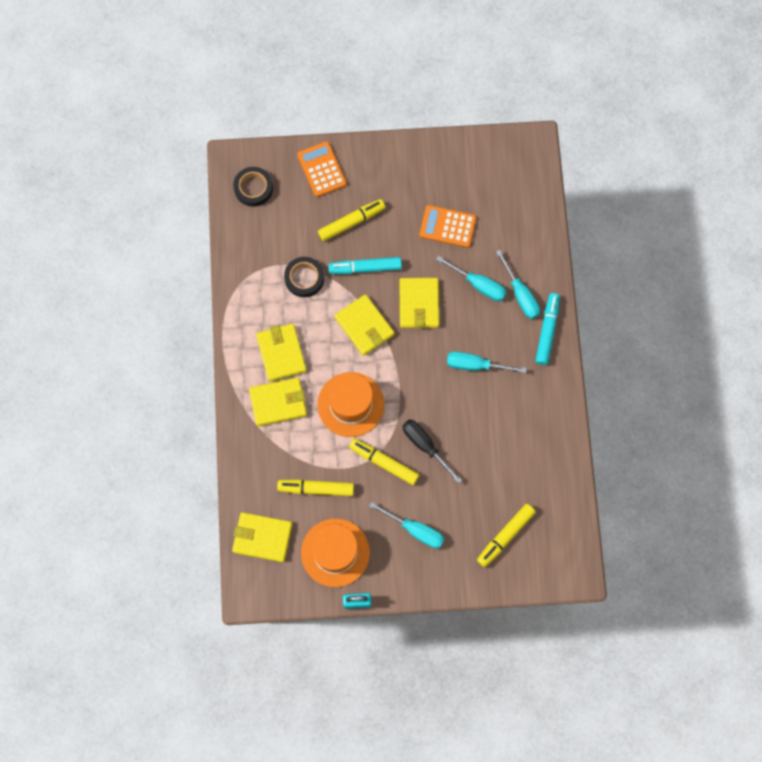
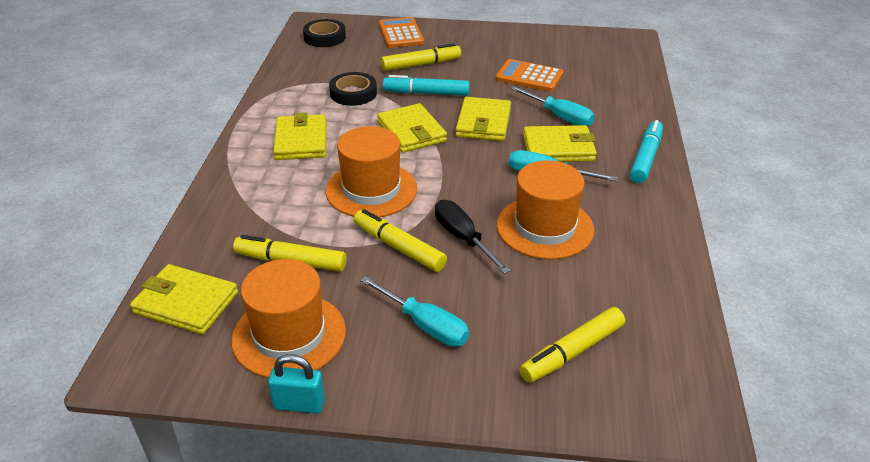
camera: 10 degrees right, 35 degrees down
yellow wallet [249,378,307,426] -> yellow wallet moved to [523,125,597,162]
turquoise screwdriver [496,250,540,319] -> none
none -> orange hat [497,160,594,260]

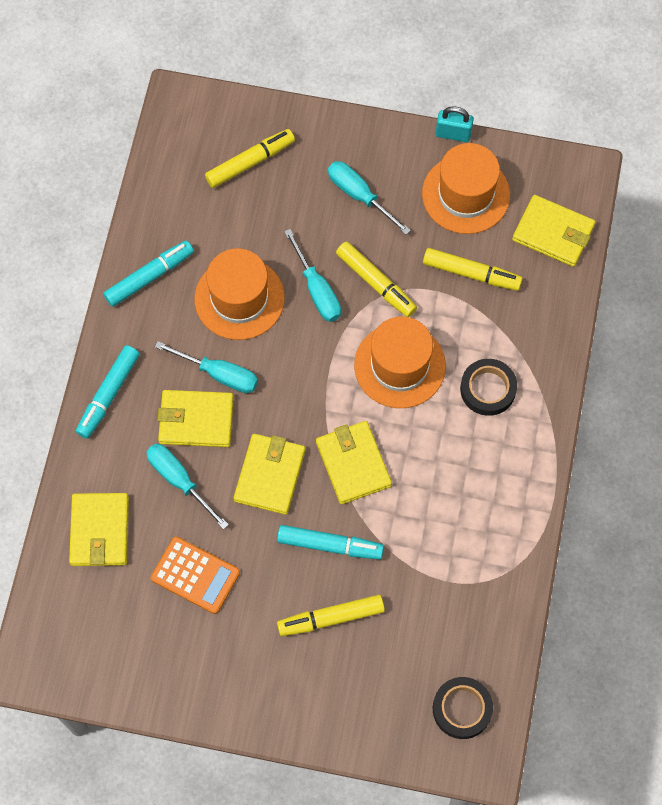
camera: 175 degrees left, 30 degrees up
yellow wallet [273,112,326,160] -> yellow wallet moved to [69,493,129,566]
black tape [329,72,377,106] -> black tape moved to [460,359,517,416]
orange calculator [379,17,424,48] -> none
black screwdriver [435,200,511,274] -> turquoise screwdriver [284,229,341,322]
none -> turquoise marker [103,240,194,307]

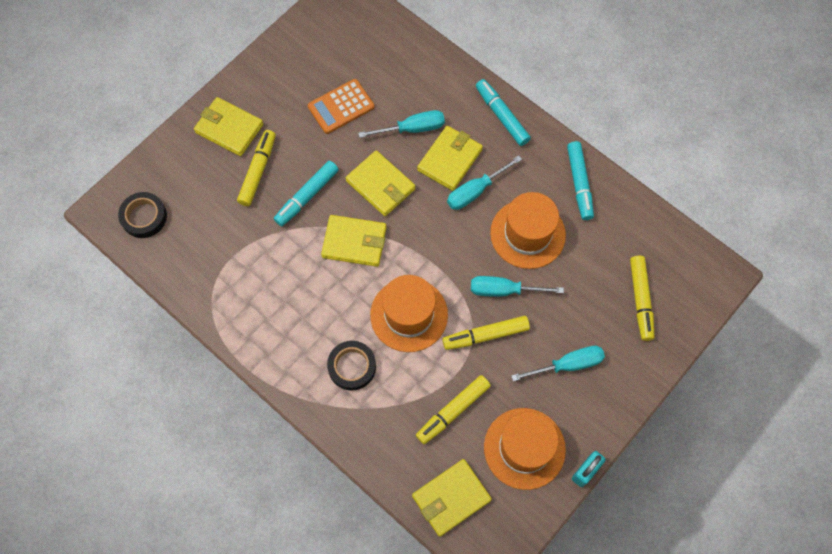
camera: 120 degrees right, 0 degrees up
yellow wallet [69,493,129,566] -> yellow wallet moved to [194,97,263,156]

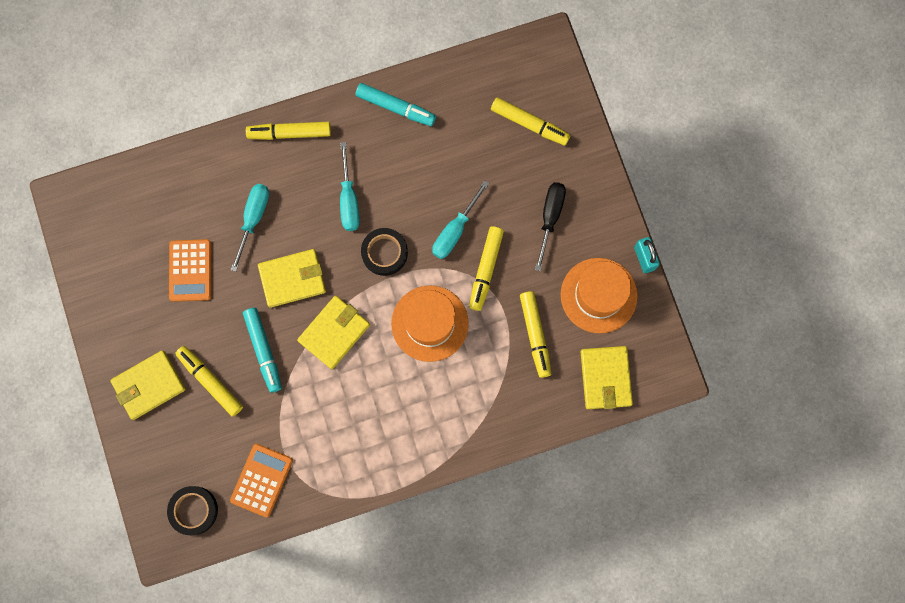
camera: 60 degrees left, 10 degrees up
black tape [327,341,376,391] -> black tape moved to [361,228,408,276]
yellow wallet [417,126,483,191] -> none
turquoise marker [476,79,531,146] -> yellow marker [246,122,331,140]
orange hat [490,192,566,269] -> none
turquoise screwdriver [511,346,605,381] -> black screwdriver [535,182,566,271]
none -> orange calculator [230,444,293,517]

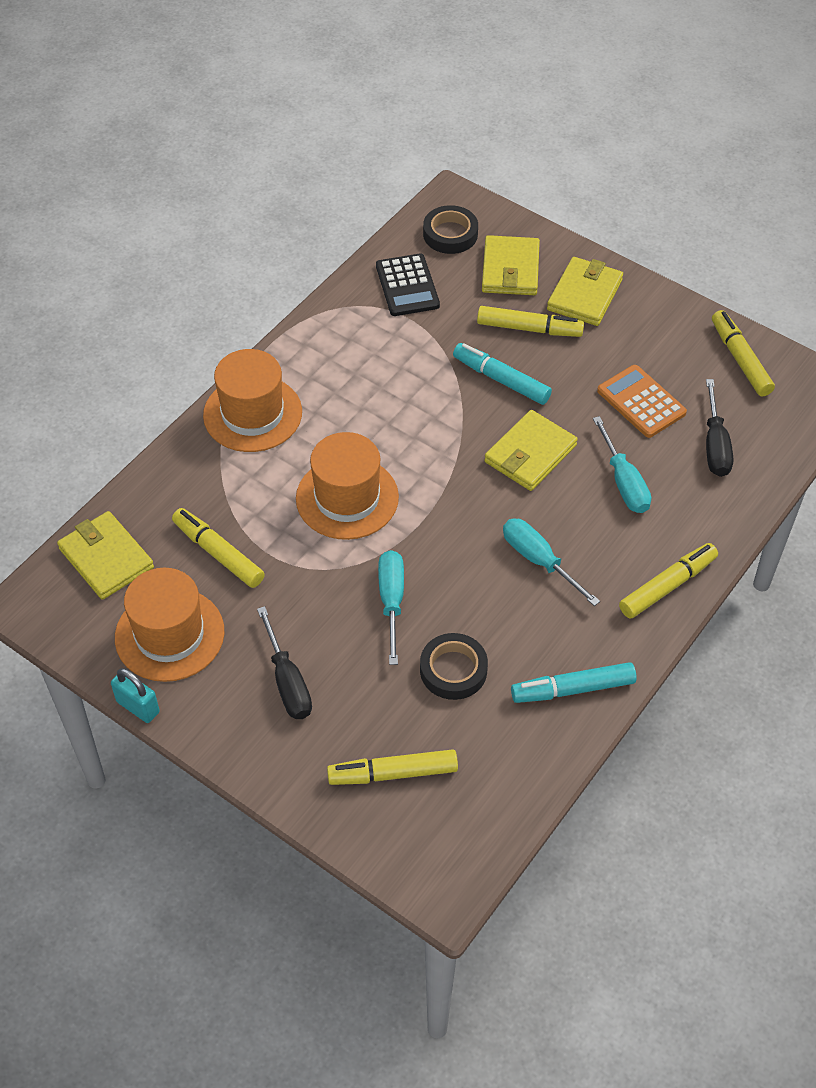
camera: 145 degrees right, 25 degrees down
orange calculator [230,444,293,517] -> black calculator [376,253,440,316]
yellow wallet [297,296,370,369] -> yellow wallet moved to [482,235,540,295]
black tape [361,228,408,276] -> black tape moved to [420,633,488,700]
yellow marker [469,226,504,311] -> yellow marker moved to [712,310,775,396]
none -> orange hat [203,349,302,452]
none -> black screwdriver [706,379,733,477]

